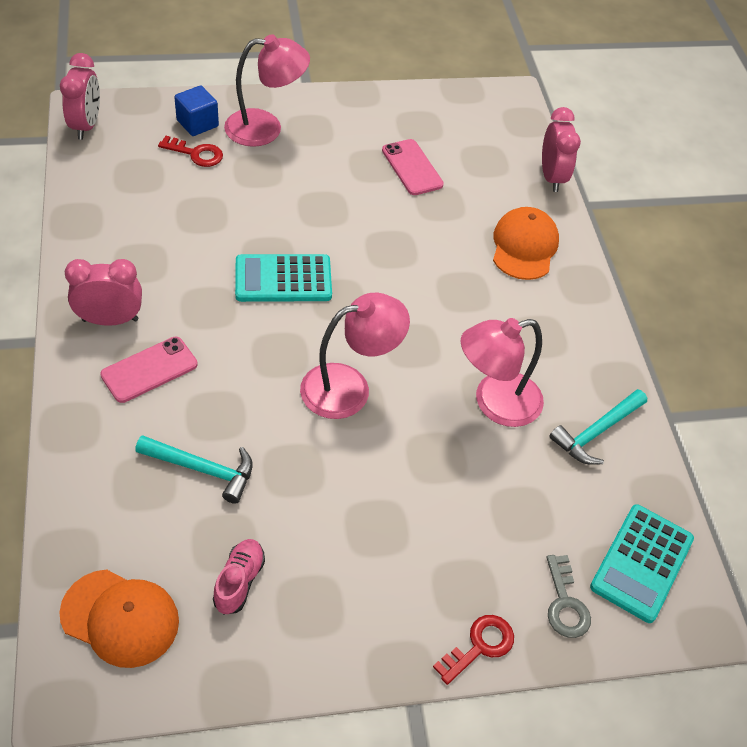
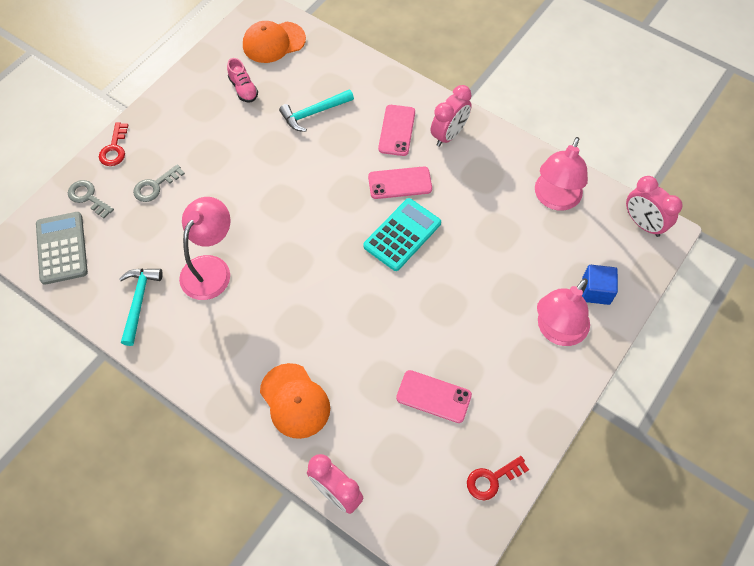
camera: 140 degrees right, 10 degrees up
red key [158,135,223,167] -> red key moved to [467,456,529,500]
pink lamp [300,293,410,419] -> pink lamp moved to [535,137,588,211]
turquoise calculator [590,504,694,623] -> grey calculator [36,212,88,285]
none -> grey key [133,164,185,202]
none -> pink phone [368,166,432,199]

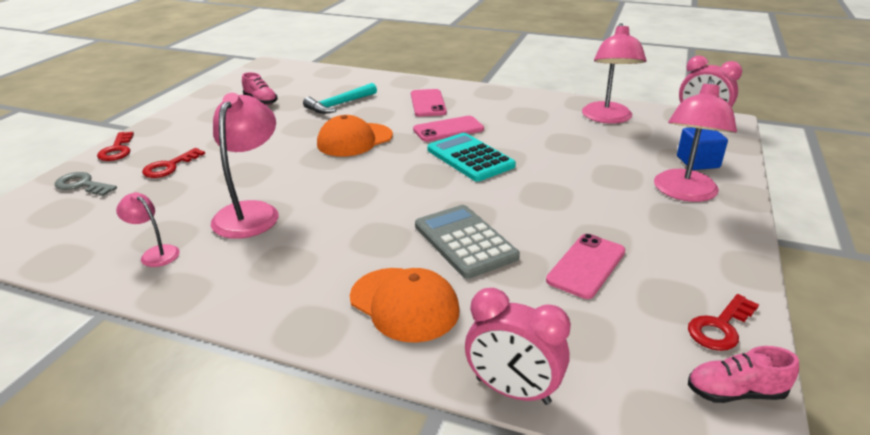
camera: 15 degrees left, 30 degrees down
grey calculator [36,212,88,285] -> grey calculator moved to [415,205,520,279]
turquoise hammer [119,269,163,346] -> pink lamp [116,192,180,267]
grey key [133,164,185,202] -> red key [142,148,205,178]
orange cap [243,21,306,63] -> orange cap moved to [317,115,393,156]
turquoise calculator [363,198,441,271] -> turquoise calculator turned 60 degrees counterclockwise [428,133,516,181]
pink phone [396,370,472,423] -> pink phone turned 60 degrees counterclockwise [546,234,626,299]
pink clock [431,85,472,147] -> none
none -> pink shoe [688,346,799,403]

